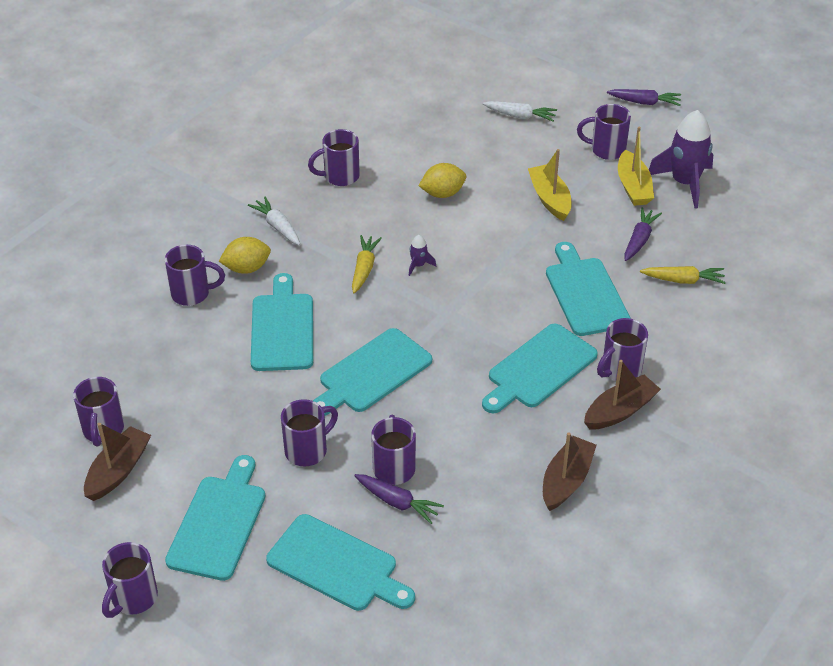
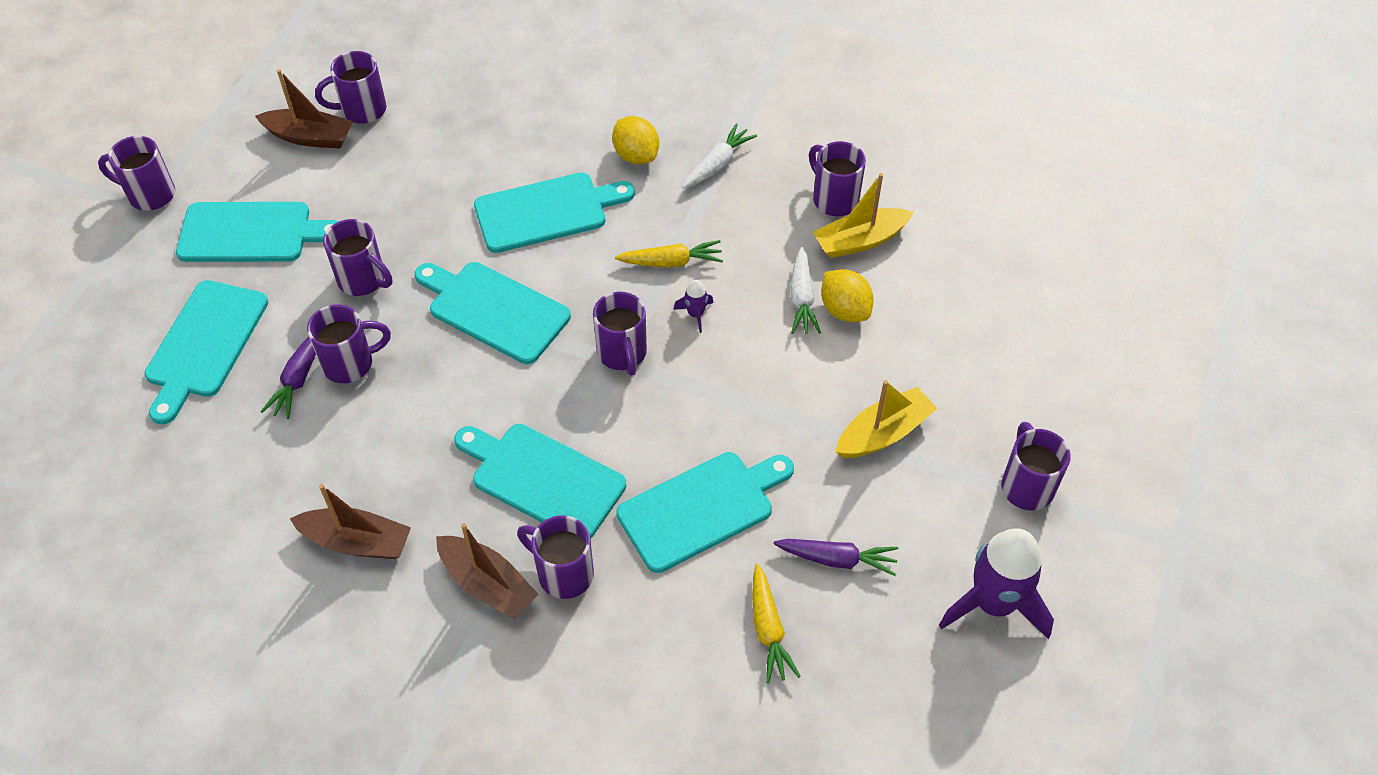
camera: 75 degrees right, 10 degrees up
purple mug [165,245,225,306] -> purple mug moved to [593,292,647,375]
white carrot [482,101,557,122] -> white carrot moved to [790,247,821,334]
purple carrot [607,89,681,106] -> none
yellow boat [618,127,654,206] -> yellow boat moved to [813,173,913,258]

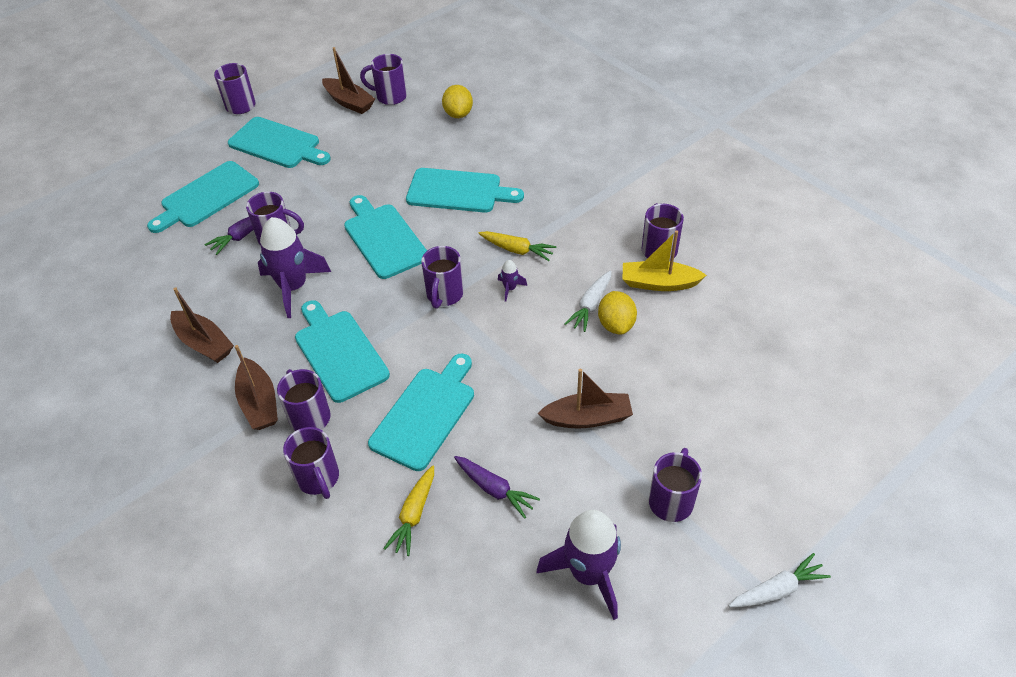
camera: 30 degrees right, 5 degrees down
purple mug [323,219,392,296] -> purple mug moved to [283,427,339,499]
yellow lemon [612,116,659,164] -> yellow lemon moved to [442,85,473,118]
turquoise cutting board [616,452,794,573] -> turquoise cutting board turned 60 degrees counterclockwise [368,353,474,471]
white carrot [682,124,757,189] -> white carrot moved to [729,553,831,607]
yellow boat [836,380,938,458] -> brown boat [537,369,633,429]
none -> purple rocket [258,217,331,318]

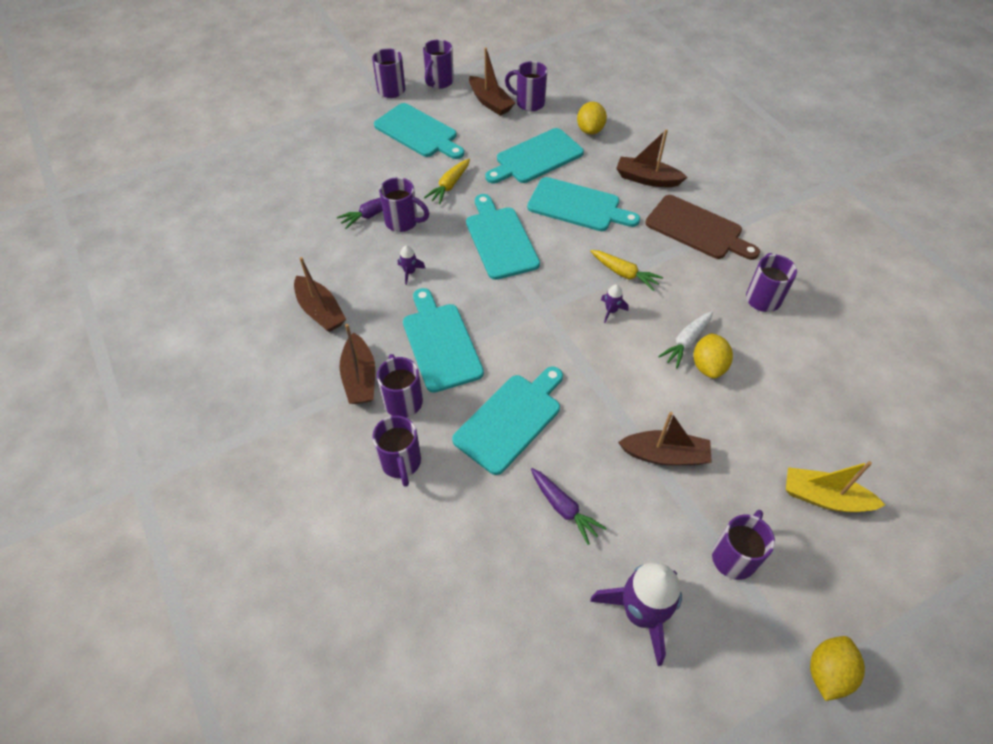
camera: 10 degrees right, 5 degrees up
turquoise cutting board [147,161,259,233] -> turquoise cutting board moved to [485,128,584,183]
purple rocket [258,217,331,318] -> purple rocket [398,245,426,285], size x0.43
yellow carrot [383,465,434,556] -> yellow carrot moved to [424,159,470,204]
purple mug [421,246,464,309] -> purple mug moved to [423,39,454,89]
yellow boat [623,230,707,291] -> yellow boat moved to [786,461,885,512]
white carrot [729,553,831,607] -> yellow lemon [810,636,865,701]
none -> brown boat [616,129,687,187]
none -> brown cutting board [645,195,760,260]

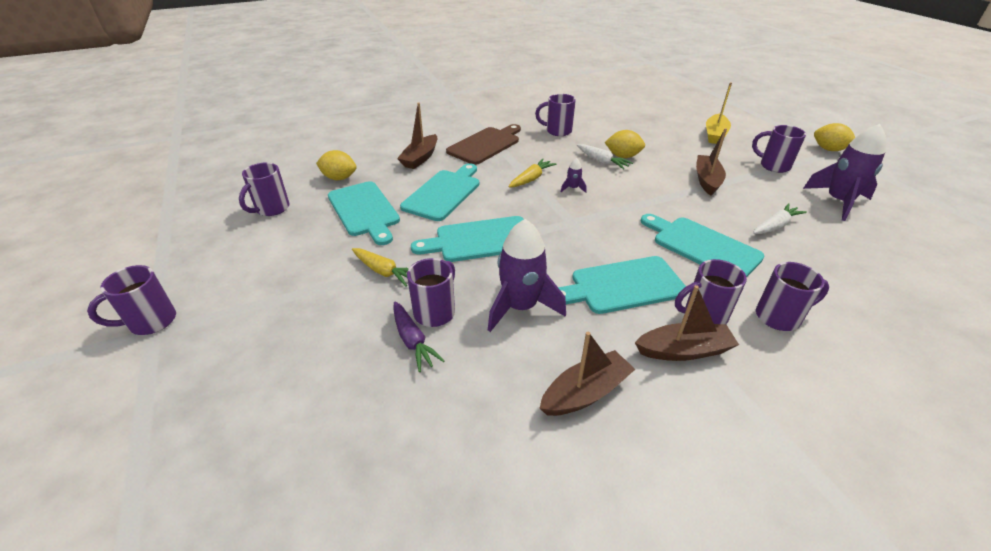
camera: 85 degrees left, 15 degrees down
turquoise cutting board [374,103,464,159] -> none
purple rocket [398,245,426,285] -> purple rocket [488,219,566,332], size x2.33
purple mug [423,39,454,89] -> none
brown boat [469,48,515,116] -> none
purple carrot [531,468,606,545] -> white carrot [753,203,807,234]

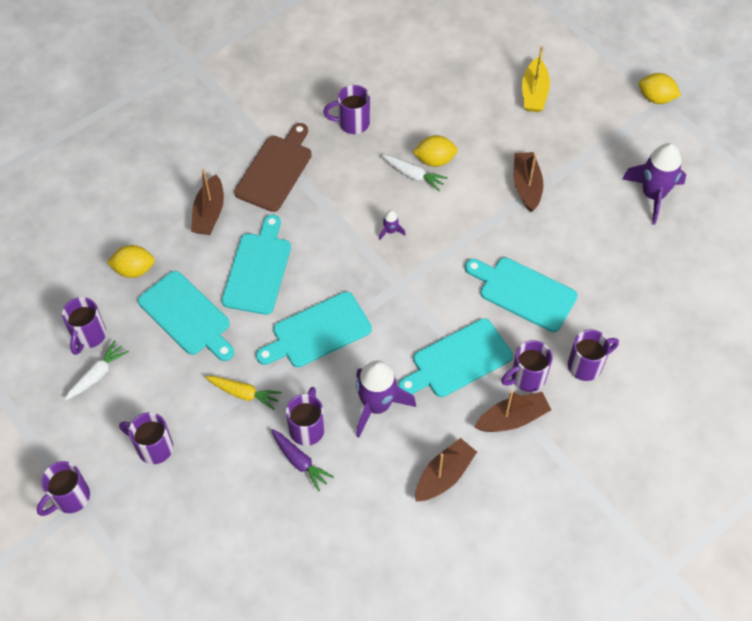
camera: 15 degrees left, 20 degrees up
yellow carrot [509,159,556,188] -> none
purple mug [752,125,806,173] -> purple mug moved to [119,412,173,464]
white carrot [753,203,807,234] -> white carrot moved to [64,340,129,401]

